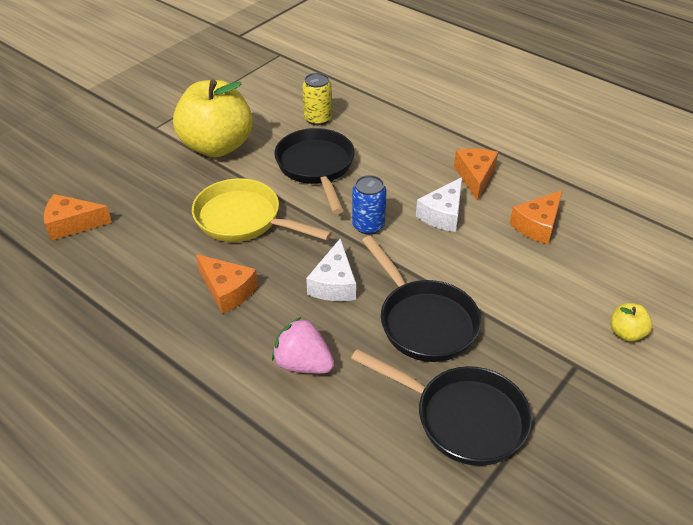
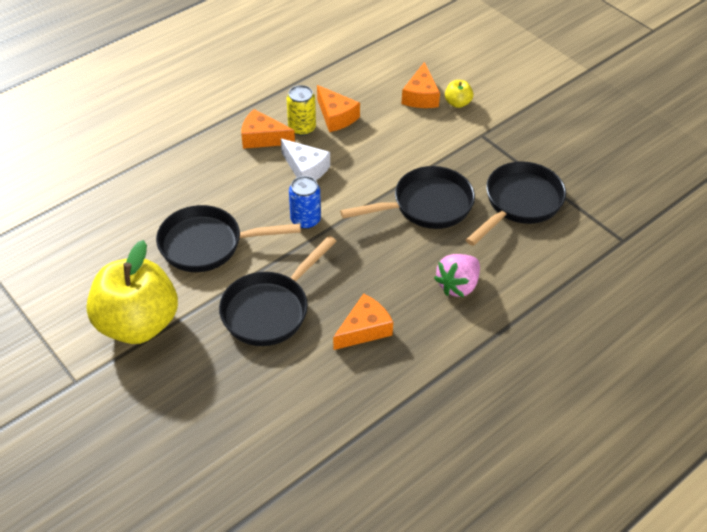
camera: 80 degrees left, 5 degrees up
orange cheese [44,194,112,241] -> orange cheese moved to [401,62,440,108]
yellow pan [192,178,332,242] -> black pan [219,236,336,346]
yellow can [302,73,332,125] -> yellow can moved to [287,85,316,136]
white cheese [306,238,356,301] -> none

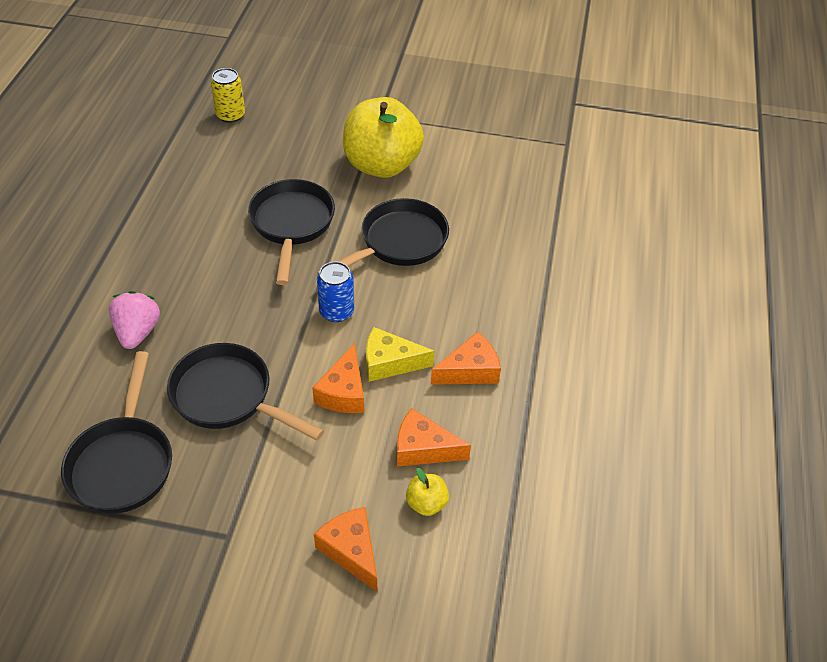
camera: 140 degrees right, 0 degrees up
white cheese [281,139,330,180] -> yellow cheese [366,327,435,382]
yellow can [287,85,316,136] -> yellow can moved to [211,68,245,123]
orange cheese [333,294,393,350] -> orange cheese moved to [312,343,364,413]
black pan [340,166,475,229] -> black pan turned 90 degrees clockwise [167,343,324,441]
yellow apple [445,80,473,108] -> yellow apple moved to [406,468,449,516]

